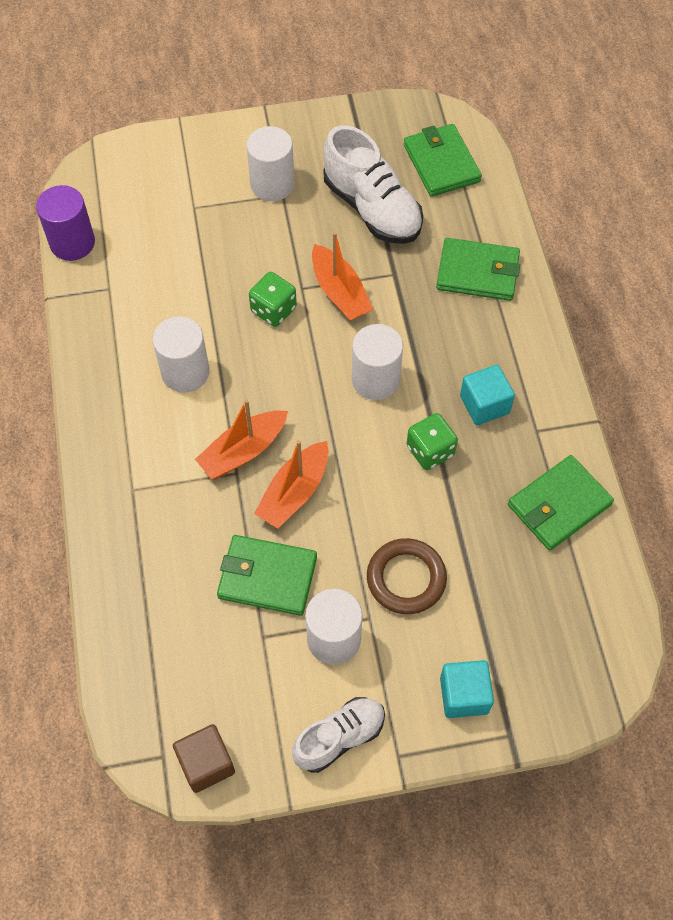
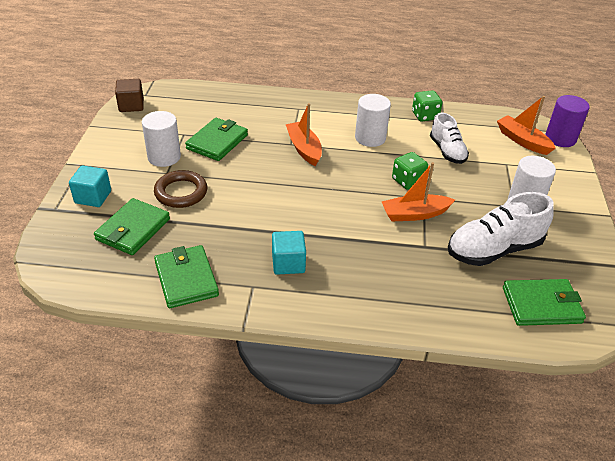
camera: 105 degrees right, 20 degrees down
purple cylinder [36,185,95,261] -> purple cylinder moved to [545,95,590,147]
orange boat [254,440,329,529] -> orange boat moved to [497,96,556,155]
white shoe [292,697,385,773] -> white shoe moved to [430,113,469,164]
white cylinder [352,324,403,400] -> none
green dice [407,413,458,470] -> green dice moved to [412,90,442,122]
green wallet [436,238,520,301] -> green wallet moved to [94,198,170,255]

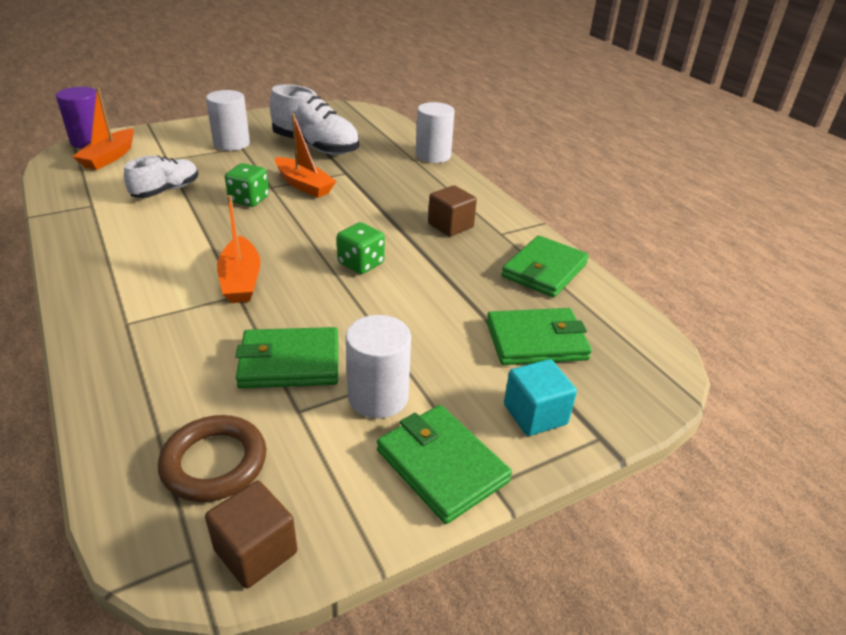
camera: 125 degrees left, 5 degrees down
brown ring [154,170,207,208] -> brown ring moved to [158,415,266,502]
turquoise cube [272,231,306,275] -> brown cube [428,185,477,237]
orange boat [286,103,322,166] -> orange boat turned 45 degrees counterclockwise [217,195,260,303]
white cylinder [355,94,391,147] -> white cylinder moved to [416,102,455,163]
green dice [412,90,442,122] -> green dice moved to [337,222,385,274]
green wallet [503,279,586,326] -> green wallet moved to [377,405,512,524]

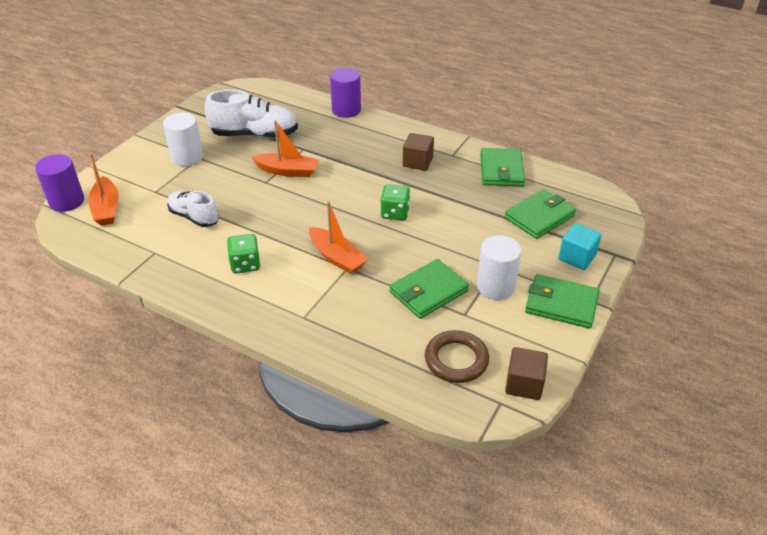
camera: 30 degrees left, 5 degrees up
white shoe [124,155,198,198] -> white shoe turned 60 degrees counterclockwise [167,191,219,227]
green dice [225,163,269,207] -> green dice moved to [227,234,260,273]
white cylinder [416,102,455,163] -> purple cylinder [330,68,361,118]

